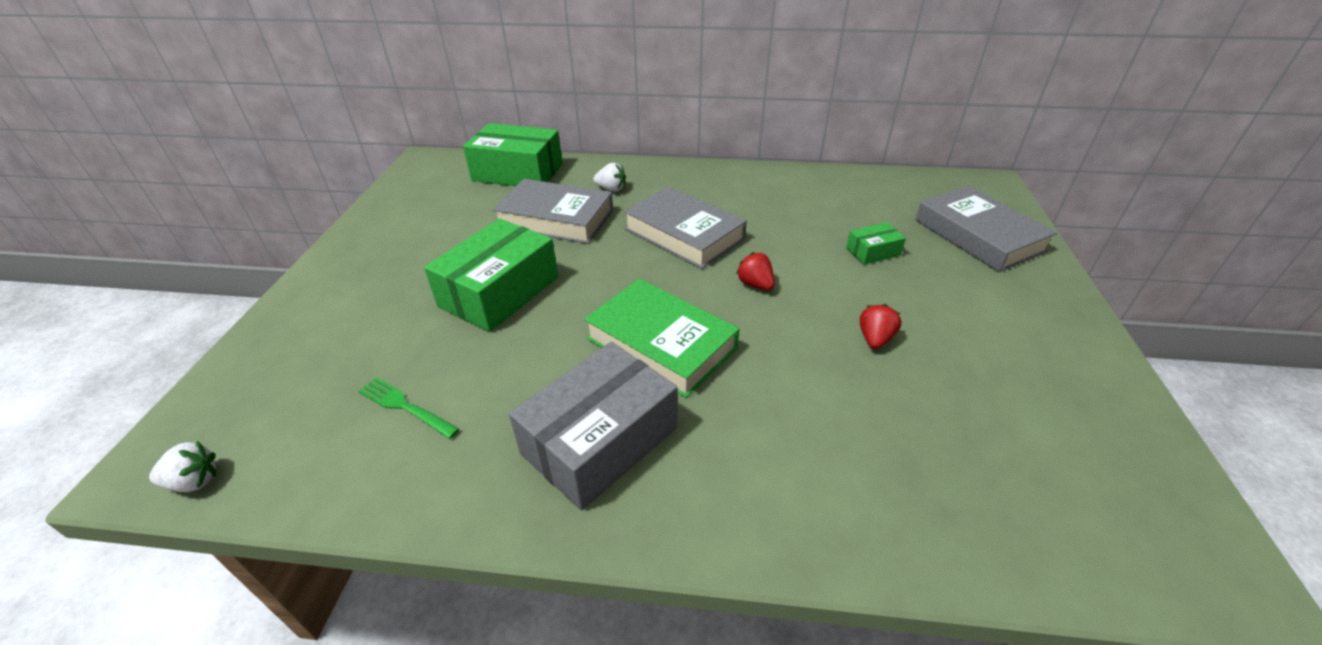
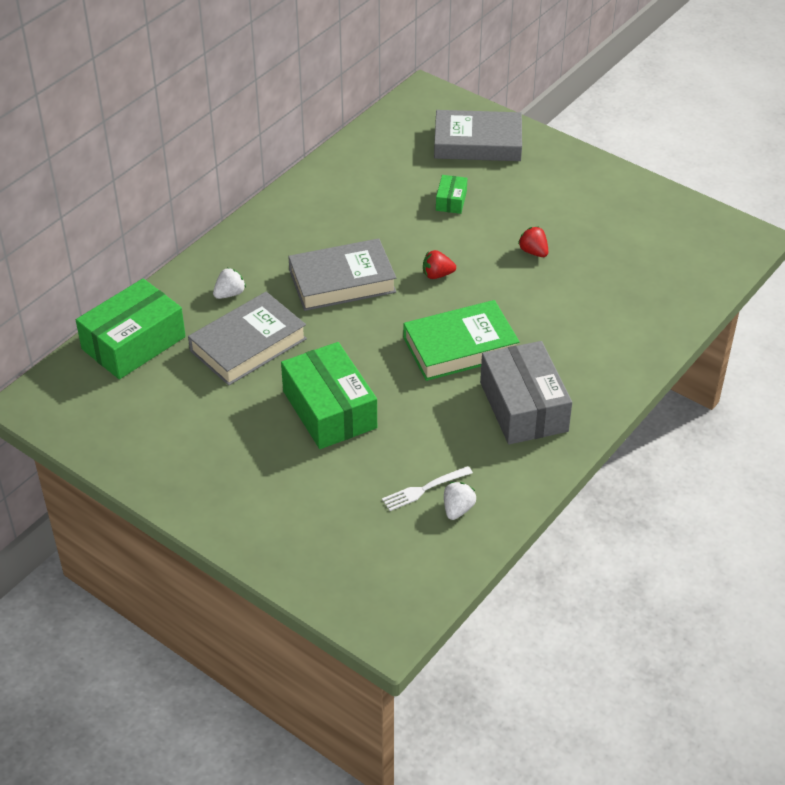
camera: 60 degrees left, 5 degrees up
white strawberry [149,441,216,492] -> white strawberry moved to [444,482,476,520]
green fork [358,378,459,439] -> white fork [382,466,473,511]

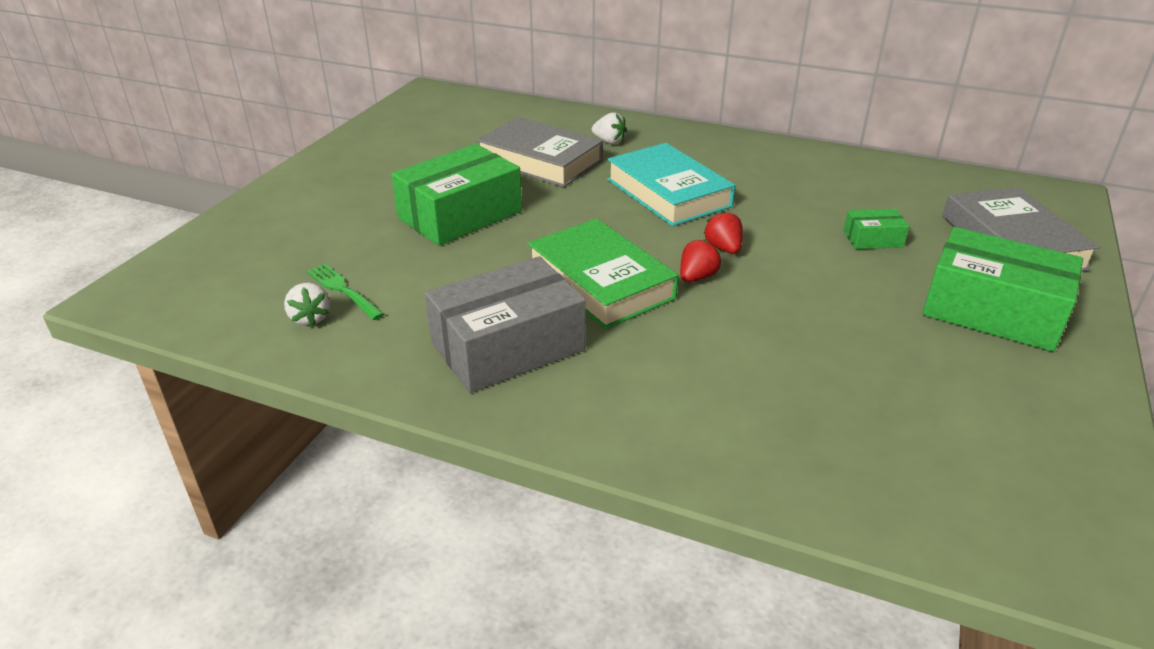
camera: 75 degrees right, 10 degrees down
green box [76,278,186,379] -> green box moved to [922,227,1083,352]
grey book [288,238,396,311] -> turquoise book [607,143,735,226]
white fork [382,466,473,511] -> green fork [307,263,384,320]
white strawberry [444,482,476,520] -> white strawberry turned 60 degrees clockwise [284,283,330,326]
red strawberry [518,227,548,257] -> red strawberry moved to [680,239,721,282]

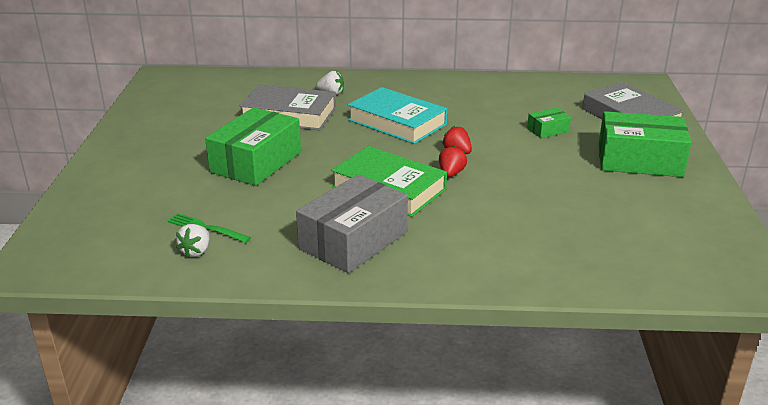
camera: 20 degrees left, 5 degrees down
white strawberry [284,283,330,326] -> white strawberry turned 60 degrees clockwise [176,224,209,258]

